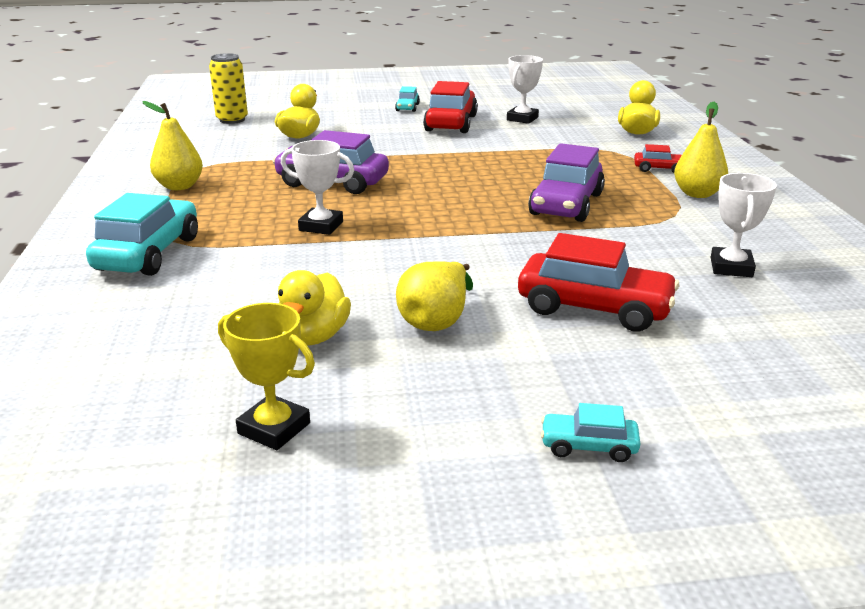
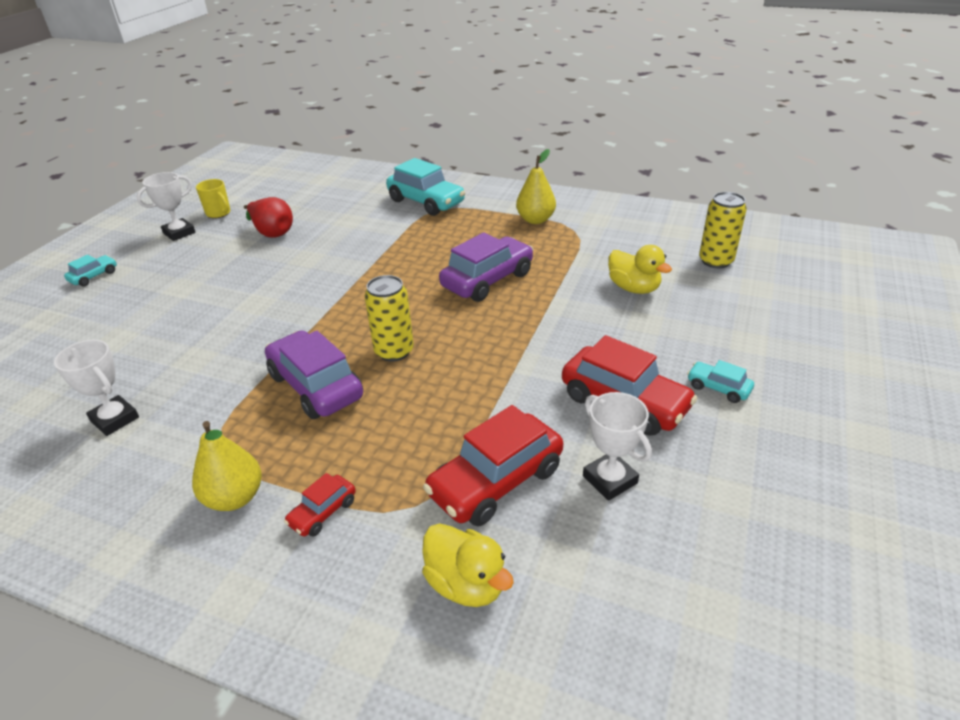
camera: 120 degrees right, 10 degrees up
yellow trophy [218,303,315,450] -> yellow mug [196,179,230,218]
yellow duck [278,270,351,346] -> red pear [244,197,293,238]
white trophy [281,140,354,235] -> white trophy moved to [137,172,196,241]
yellow pear [396,261,473,331] -> none
red car [518,233,680,332] -> red car moved to [423,405,563,526]
none -> yellow can [365,275,414,362]

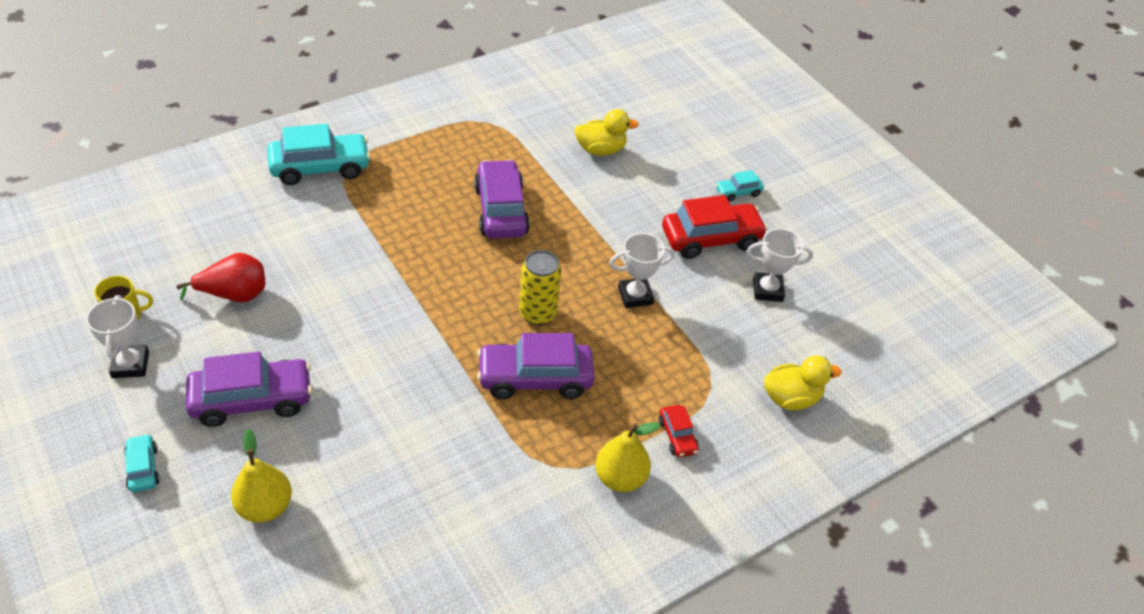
camera: 60 degrees left, 10 degrees up
white trophy [54,340,139,436] -> white trophy moved to [609,233,675,308]
red car [423,405,563,526] -> none
yellow pear [516,149,556,224] -> yellow pear moved to [231,429,292,523]
yellow can [699,192,747,269] -> none
none -> purple car [186,352,312,427]

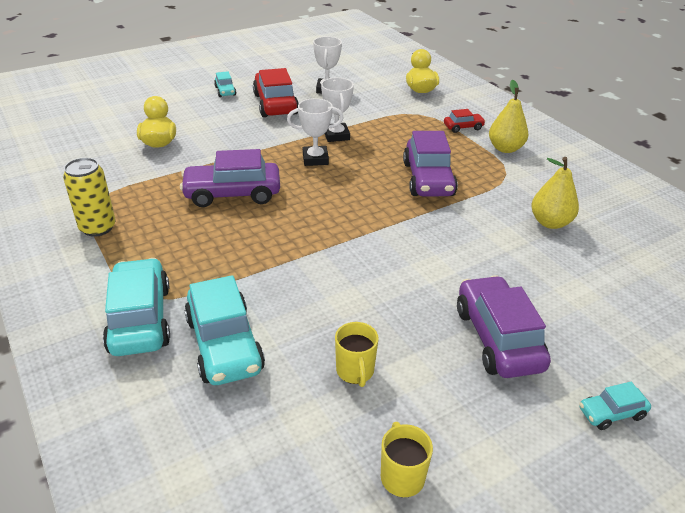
camera: 85 degrees left, 10 degrees down
white trophy [86,295,149,378] -> white trophy moved to [287,98,344,166]
red pear [176,253,265,302] -> yellow mug [335,322,379,387]
yellow pear [231,429,292,523] -> yellow pear moved to [531,157,579,229]
yellow can [519,250,561,325] -> yellow can moved to [63,158,116,237]
none -> turquoise car [184,275,265,385]

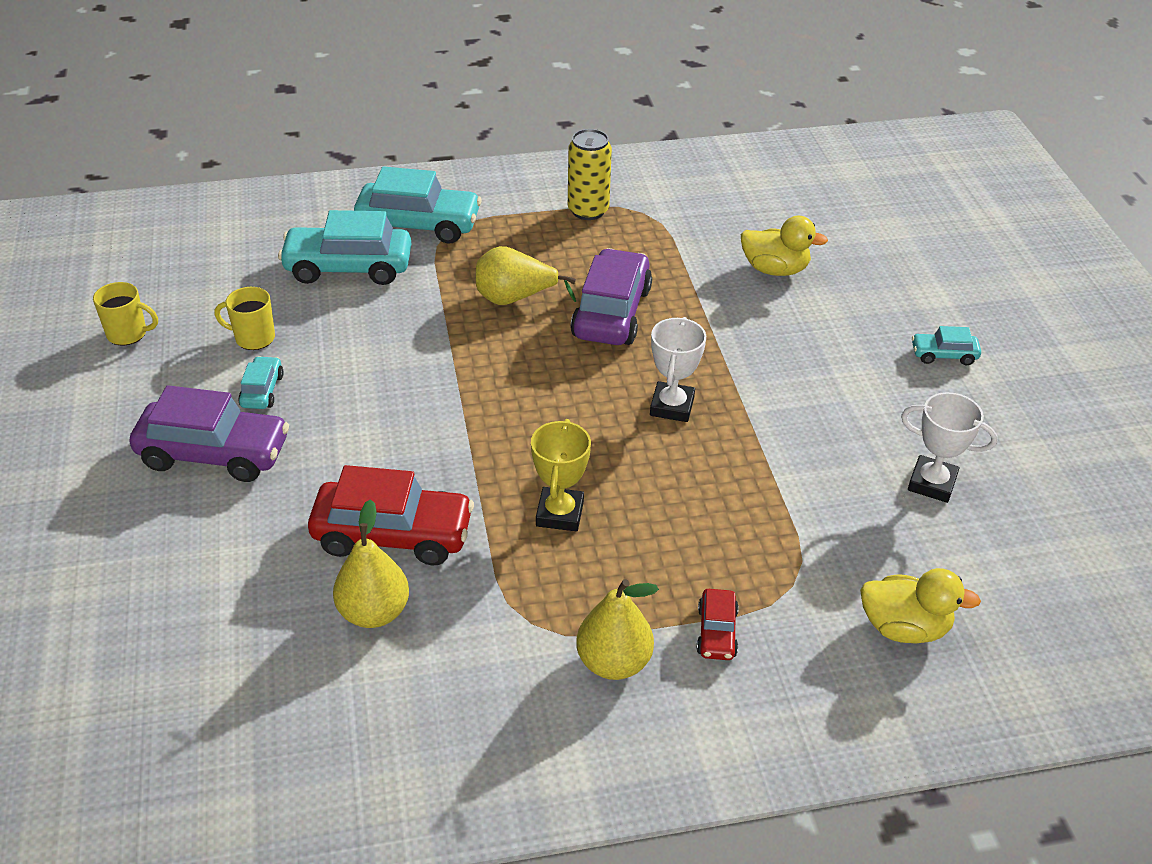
camera: 110 degrees right, 5 degrees up
red car [253,68,299,117] -> red car moved to [308,465,474,565]
white trophy [321,78,354,142] -> none
purple car [403,131,458,196] -> yellow trophy [531,419,591,531]
turquoise car [579,382,651,430] -> turquoise car moved to [238,356,284,409]
none -> yellow pear [476,246,576,305]

